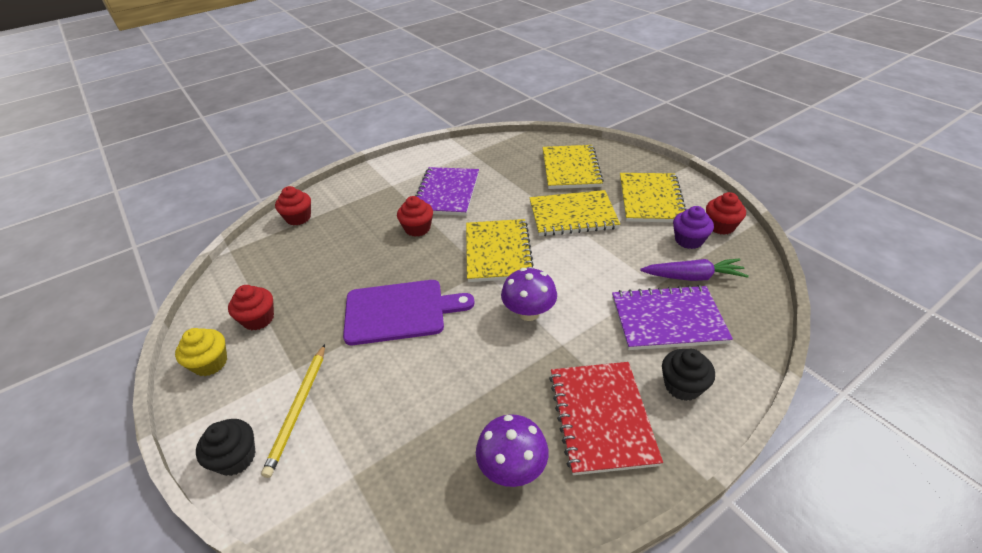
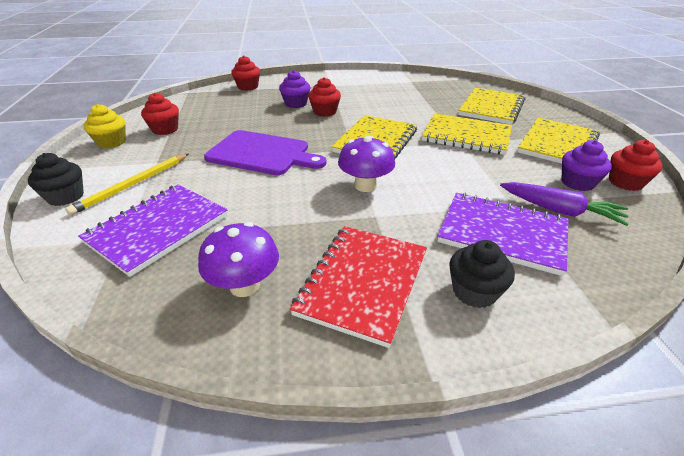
camera: 25 degrees right, 5 degrees down
purple notebook [415,167,479,216] -> purple notebook moved to [78,185,228,277]
none -> purple cupcake [279,70,310,108]

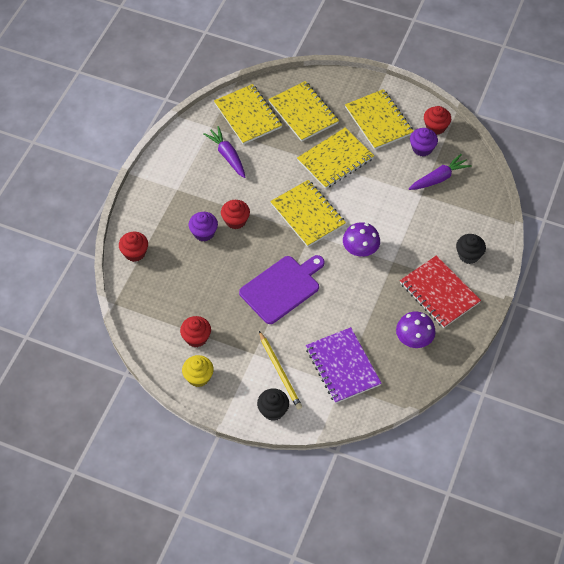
camera: 60 degrees left, 20 degrees up
purple notebook [437,193,569,276] -> none
none -> purple carrot [203,126,245,178]
none -> yellow notebook [214,84,282,145]

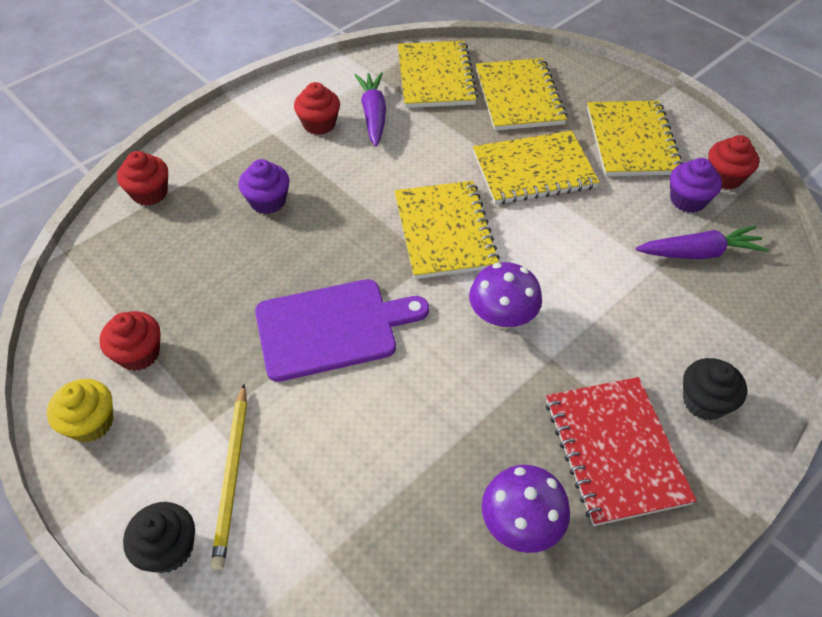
camera: 25 degrees right, 5 degrees down
red cupcake [221,200,250,229] -> red cupcake moved to [294,82,340,135]
purple notebook [306,327,382,404] -> none

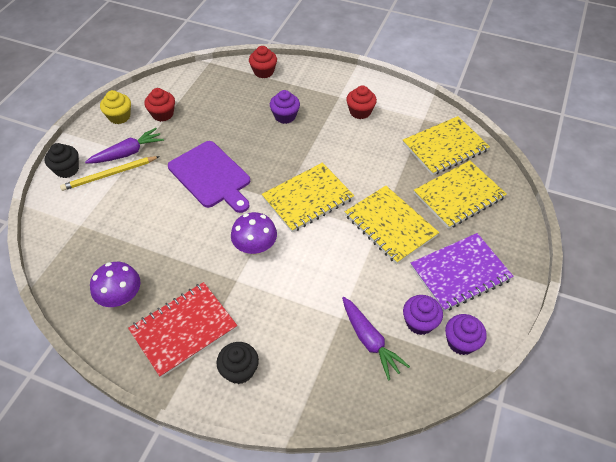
camera: 65 degrees right, 0 degrees up
purple carrot [354,72,386,147] -> purple carrot moved to [85,128,164,163]
yellow notebook [587,101,684,176] -> purple notebook [411,233,514,311]
red cupcake [708,135,759,189] -> purple cupcake [445,314,487,355]

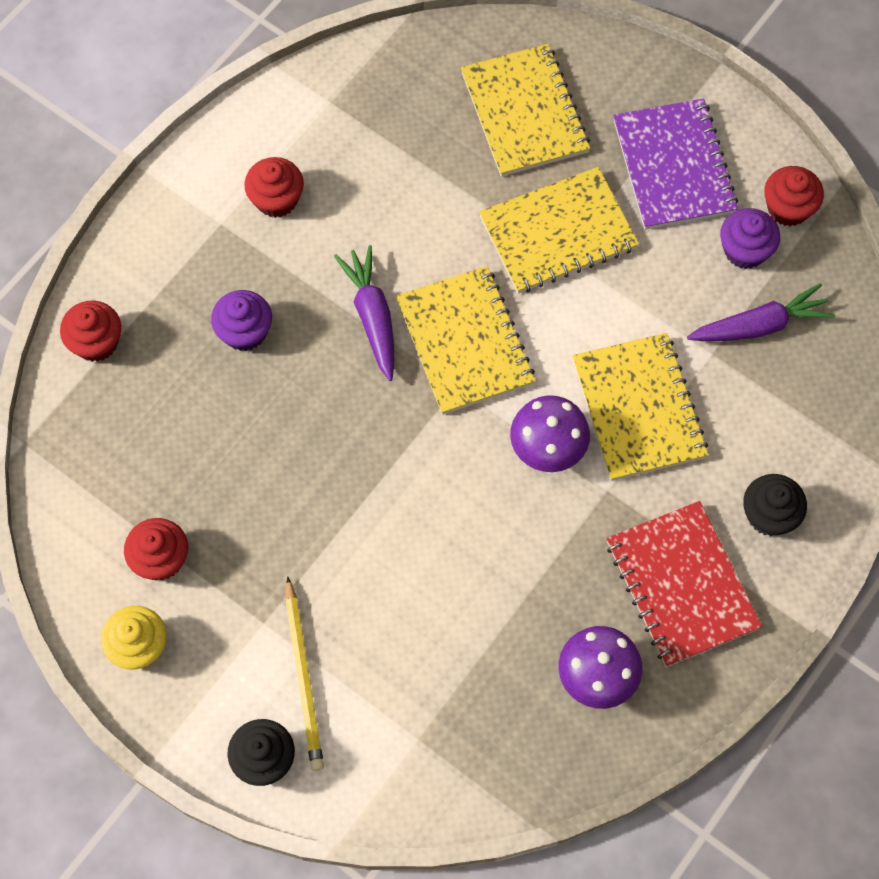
camera: 75 degrees left, 15 degrees up
purple carrot [85,128,164,163] -> purple carrot moved to [334,245,394,381]
purple cutting board [168,141,250,213] -> none
yellow notebook [403,116,490,175] -> yellow notebook moved to [572,333,708,481]
purple cupcake [445,314,487,355] -> red cupcake [764,166,824,226]

